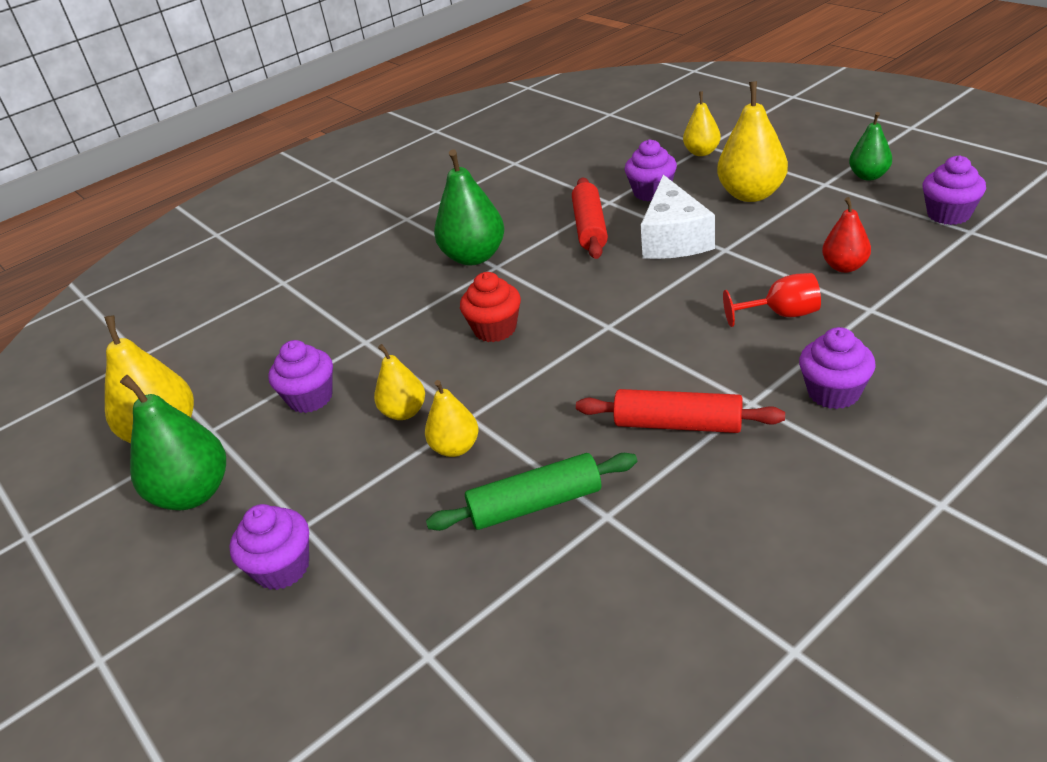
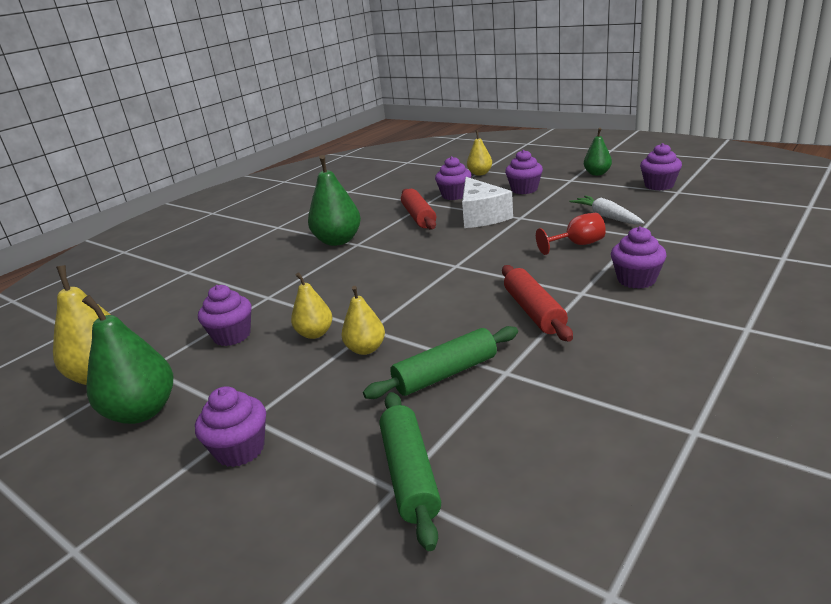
camera: 15 degrees left, 10 degrees down
red cupcake [460,272,521,342] -> none
red rolling pin [576,389,785,433] -> red rolling pin turned 75 degrees clockwise [502,265,573,342]
yellow pear [717,81,788,202] -> purple cupcake [505,150,543,194]
red pear [822,197,871,273] -> white carrot [569,195,645,224]
none -> green rolling pin [380,392,441,551]

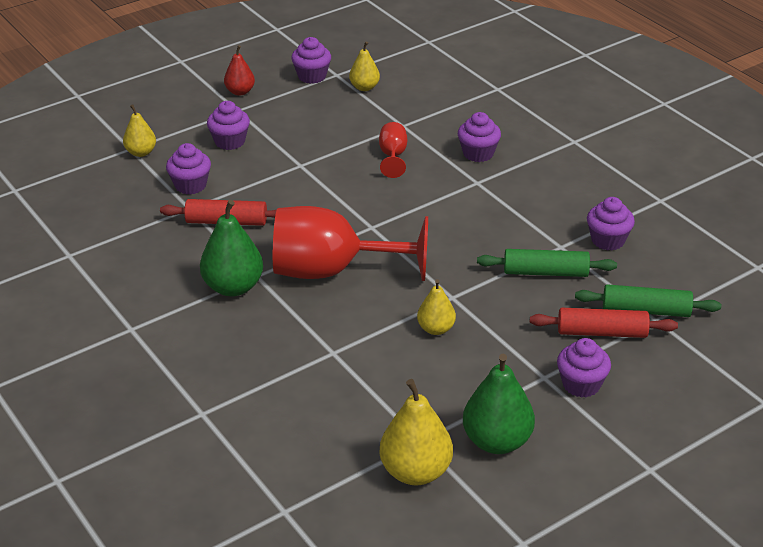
camera: 75 degrees left, 10 degrees up
purple cupcake [198,285,252,346] -> purple cupcake moved to [587,197,635,250]
yellow pear [341,286,385,355] -> yellow pear moved to [349,41,380,91]
green rolling pin [363,326,518,399] -> green rolling pin turned 75 degrees counterclockwise [477,249,617,277]
white cheese [462,177,513,228] -> none
red rolling pin [502,265,573,342] -> red rolling pin moved to [530,308,678,338]
white carrot [569,195,645,224] -> none
green pear [584,128,612,176] -> red pear [224,45,255,96]
none -> red goblet [273,206,428,281]

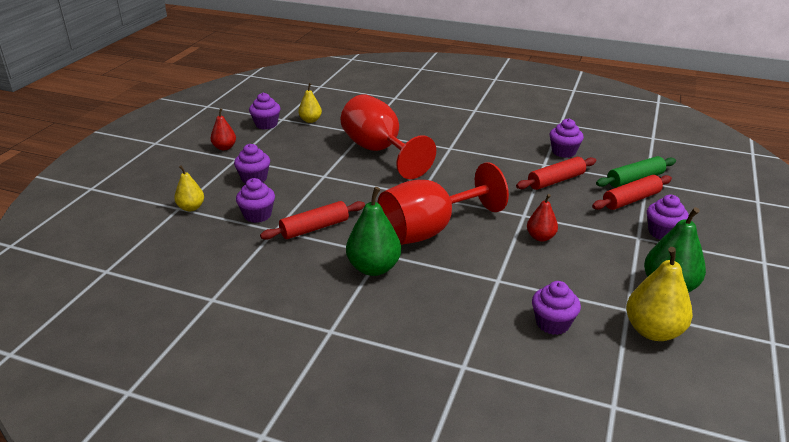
camera: 35 degrees left, 5 degrees down
red goblet [379,122,407,178] -> red goblet [341,94,436,179], size x2.26
yellow pear [417,279,456,335] -> red pear [527,194,558,242]
purple cupcake [458,112,501,162] -> purple cupcake moved to [532,281,581,335]
green rolling pin [477,249,617,277] -> red rolling pin [516,157,596,190]

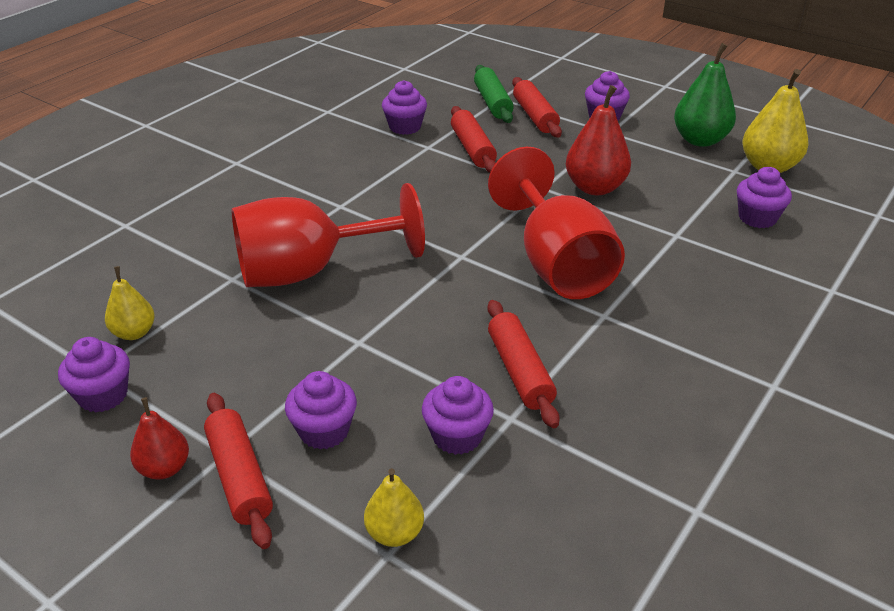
camera: 75 degrees left, 5 degrees up
green pear [346,187,401,276] -> none
red pear [527,194,558,242] -> red pear [566,85,631,195], size x1.69
none -> red rolling pin [204,393,273,549]

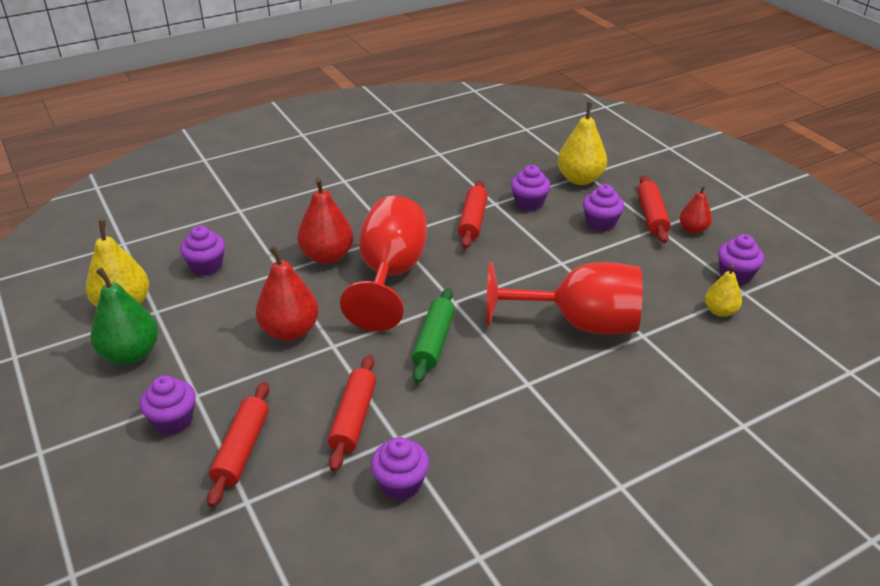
camera: 155 degrees left, 0 degrees up
yellow pear [364,468,424,547] -> yellow pear [558,102,607,185], size x1.69
green rolling pin [474,65,514,123] -> green rolling pin moved to [412,288,455,383]
none -> red pear [297,177,353,264]

